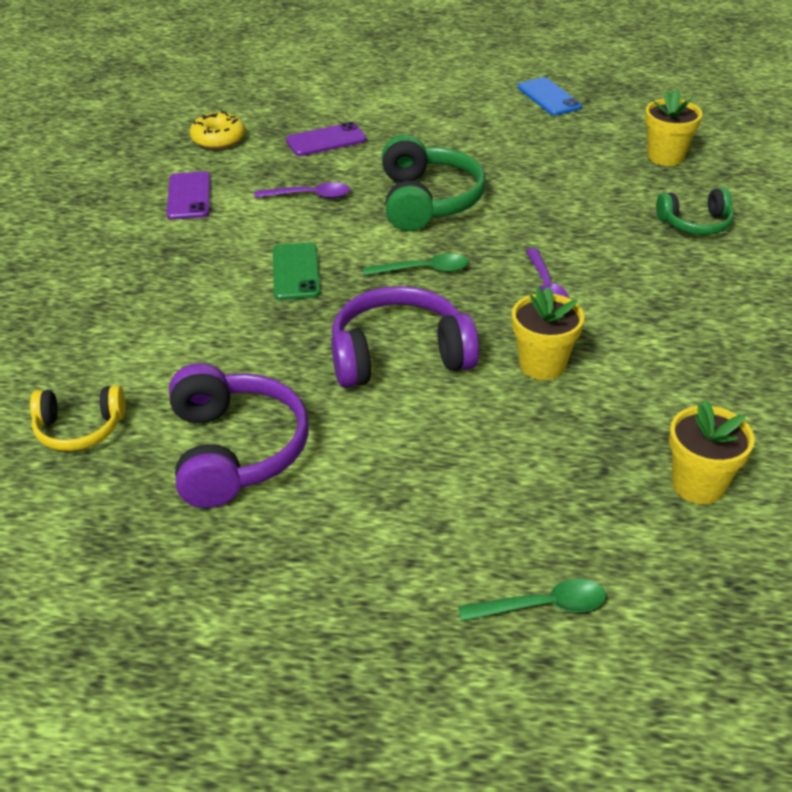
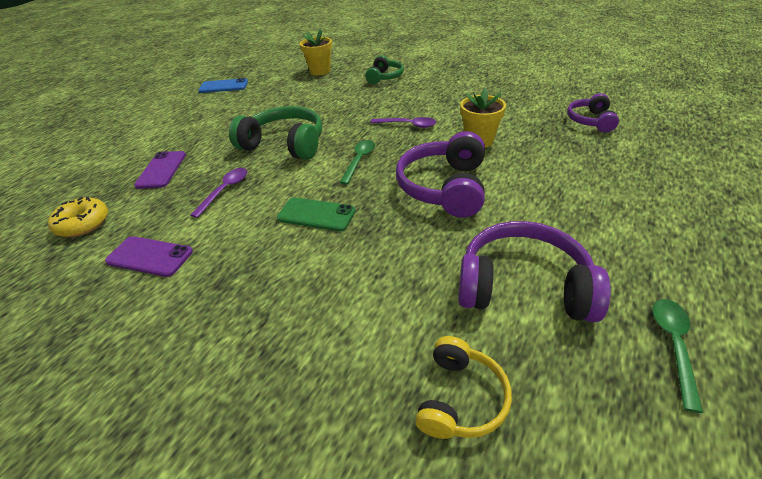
camera: 65 degrees left, 0 degrees up
green spoon [458,579,606,621] -> green spoon moved to [652,299,703,413]
yellow flower pot [669,400,755,504] -> purple headphones [567,93,619,132]

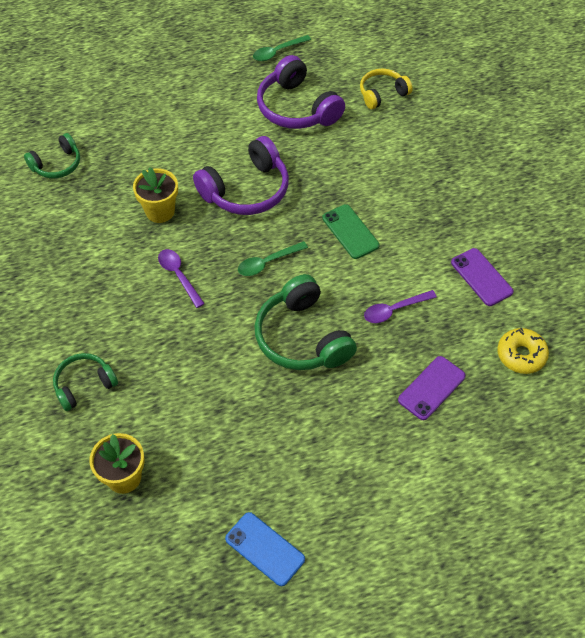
camera: 140 degrees left, 15 degrees up
purple headphones [567,93,619,132] -> green headphones [24,133,80,178]

